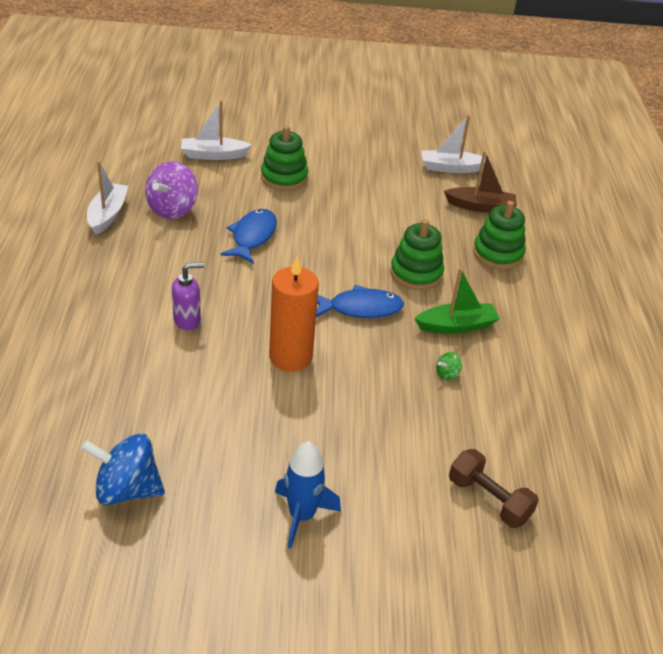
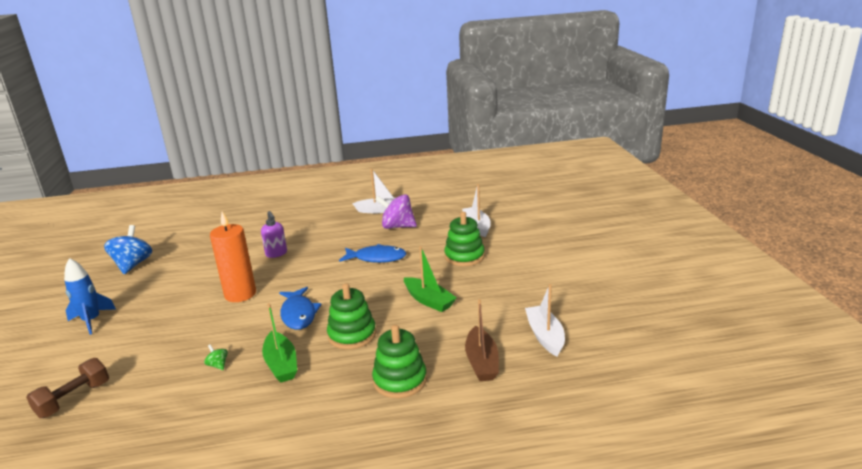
camera: 85 degrees right, 15 degrees down
none -> green boat [404,246,457,312]

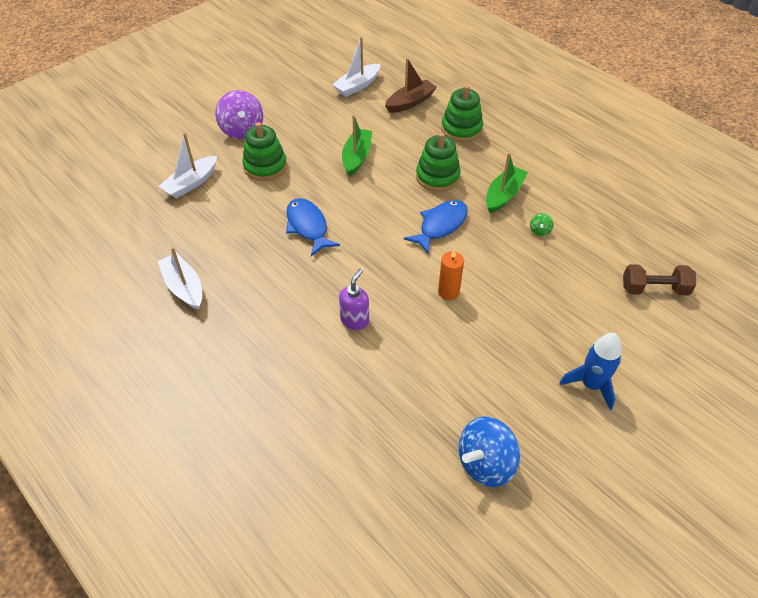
camera: 125 degrees left, 25 degrees up
orange candle [210,211,256,302] -> orange candle [438,250,464,300], size x0.59
purple spinning top [375,194,417,229] -> purple spinning top moved to [215,90,263,139]

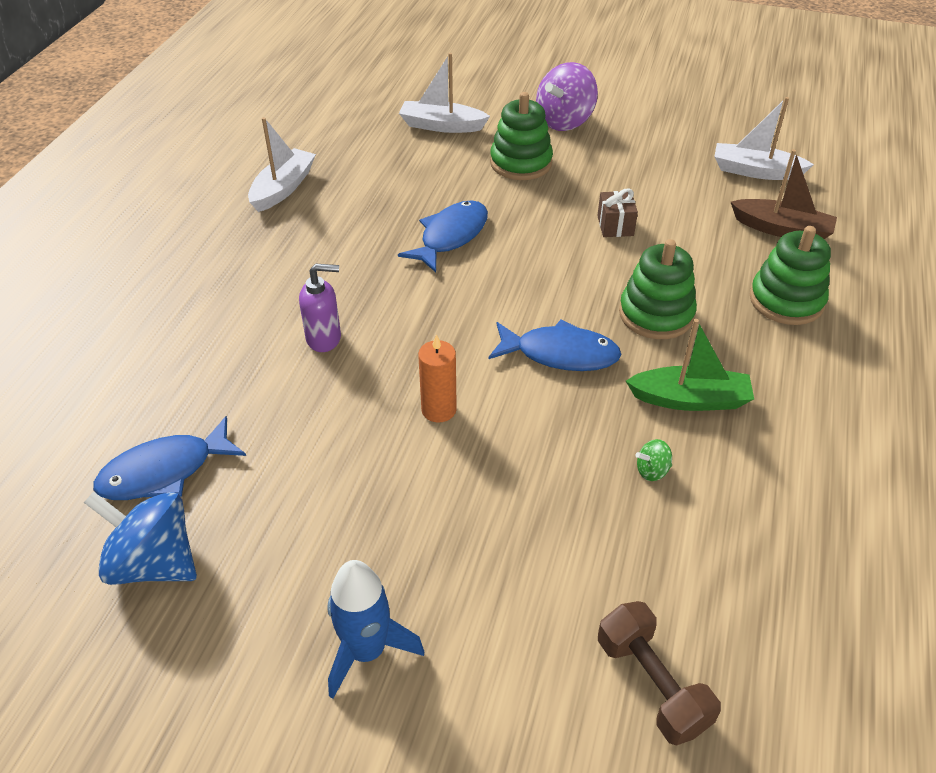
camera: 60 degrees right, 5 degrees down
green boat [342,115,372,176] -> brown gift [597,189,638,237]
none -> blue fish [93,416,246,500]

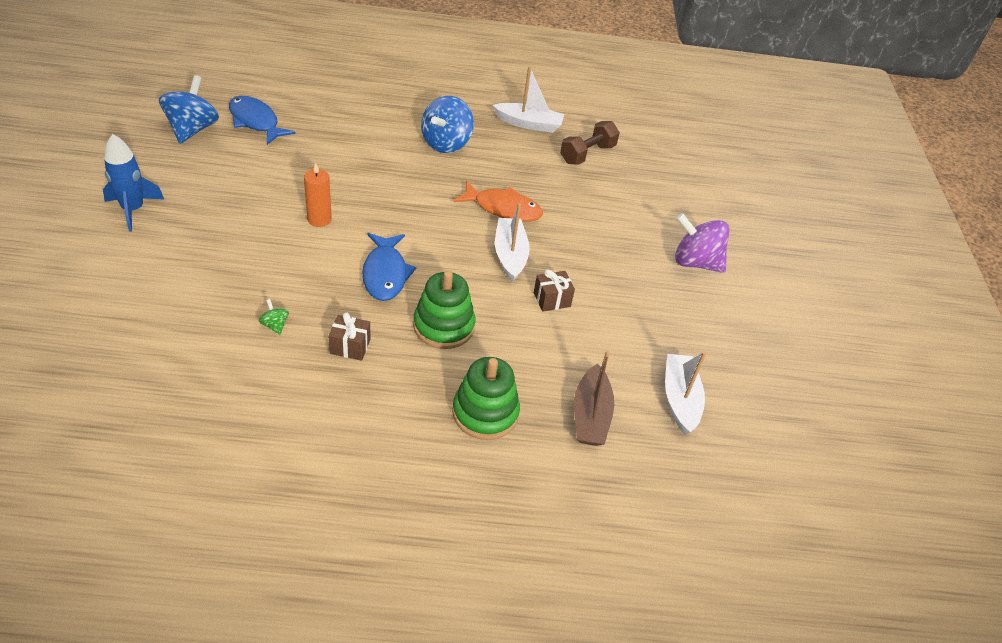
camera: 70 degrees right, 0 degrees up
purple soap dispenser [299,264,341,352] -> none
blue fish [398,200,488,272] -> orange fish [454,181,543,222]
white boat [399,53,490,133] -> white boat moved to [495,203,530,282]
green stacking toy [490,92,553,180] -> none
brown dumbbell [598,601,721,746] -> brown dumbbell moved to [560,121,620,165]
green boat [626,319,754,411] -> brown gift [329,312,370,361]
none -> blue spinning top [421,96,474,153]

